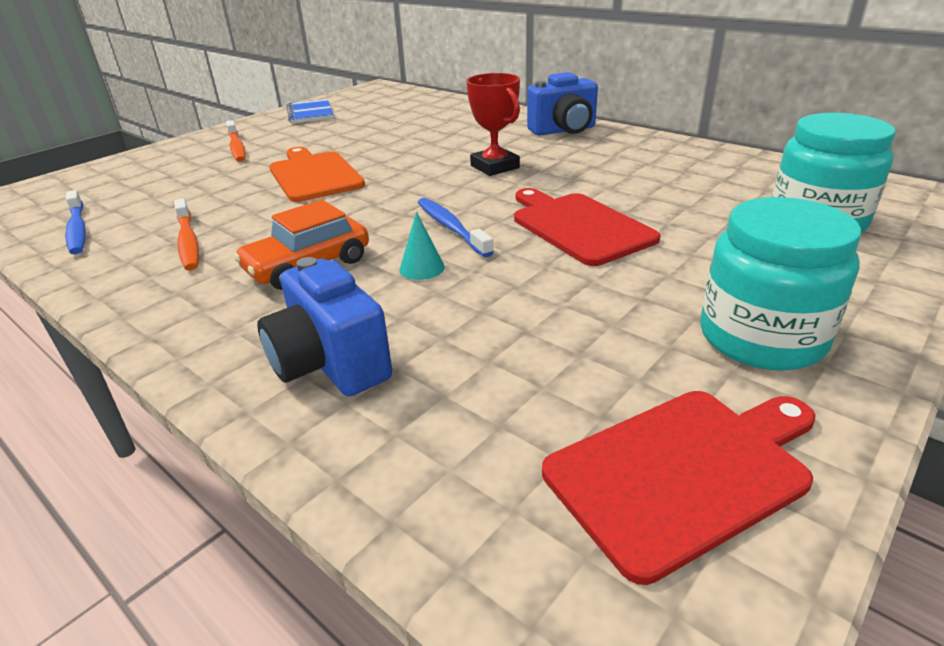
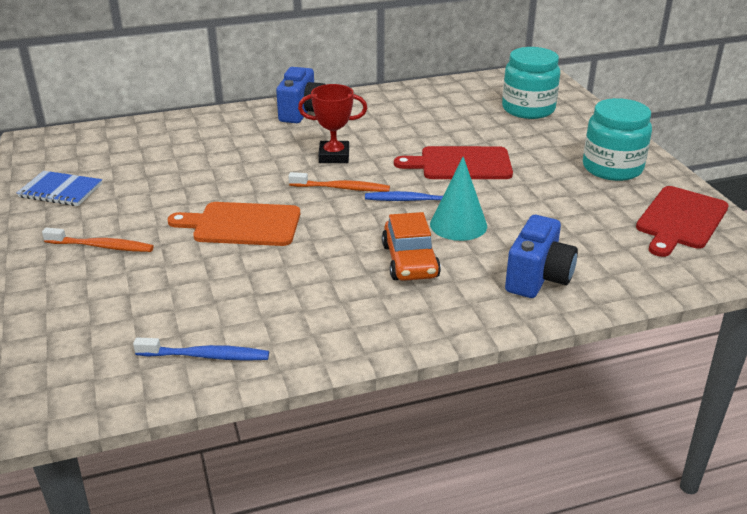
camera: 60 degrees left, 0 degrees up
orange toothbrush [174,198,199,270] -> orange toothbrush moved to [289,172,390,192]
blue camera [257,257,392,396] -> blue camera turned 60 degrees counterclockwise [505,215,578,298]
turquoise cone [399,212,445,280] -> turquoise cone [430,157,487,241], size x1.84
red cutting board [542,391,816,585] -> red cutting board turned 150 degrees counterclockwise [636,186,729,257]

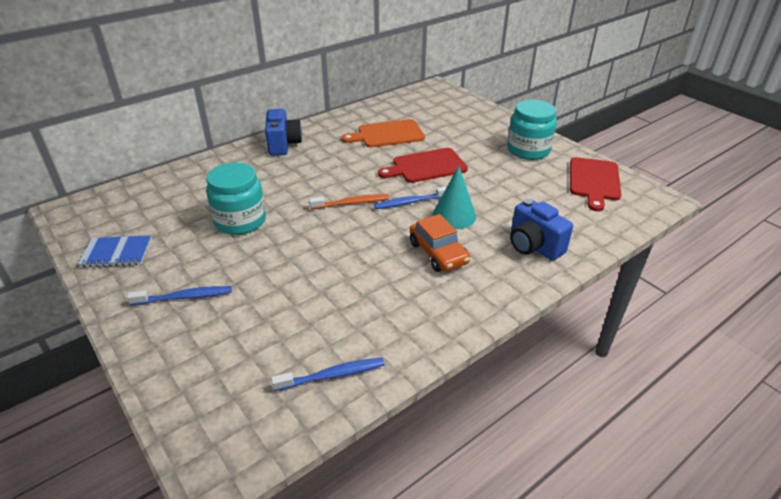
camera: 20 degrees left, 5 degrees up
orange toothbrush [42,227,154,252] -> blue toothbrush [127,286,232,305]
orange cutting board [168,202,300,246] -> orange cutting board moved to [342,119,425,148]
red trophy [298,84,367,163] -> none
turquoise jar [502,47,560,119] -> turquoise jar moved to [206,162,266,235]
blue camera [505,215,578,298] -> blue camera turned 135 degrees clockwise [510,199,573,261]

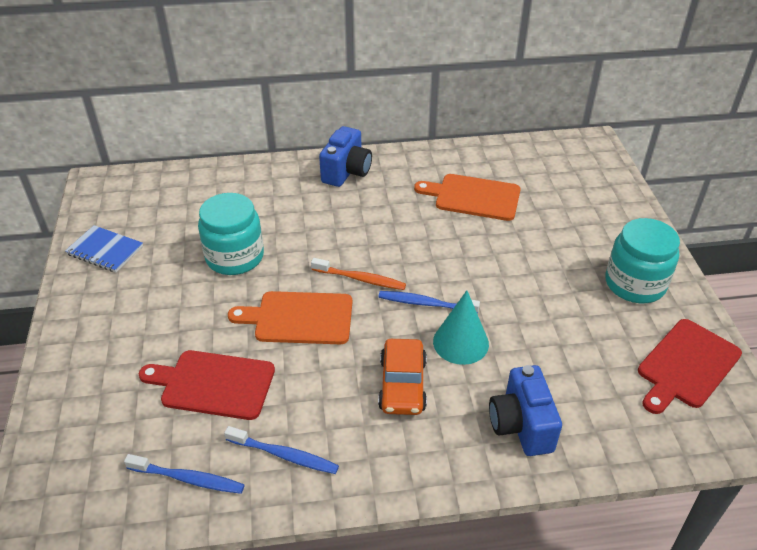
camera: 30 degrees right, 5 degrees up
blue toothbrush [127,286,232,305] -> blue toothbrush moved to [224,426,339,474]
red cutting board [378,148,468,183] -> red cutting board moved to [139,350,275,420]
none -> orange cutting board [228,291,352,344]

